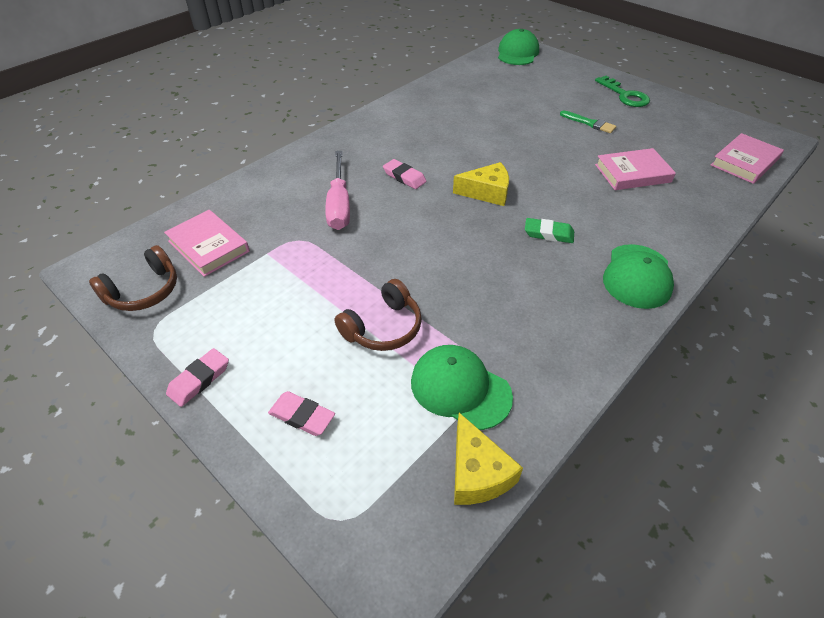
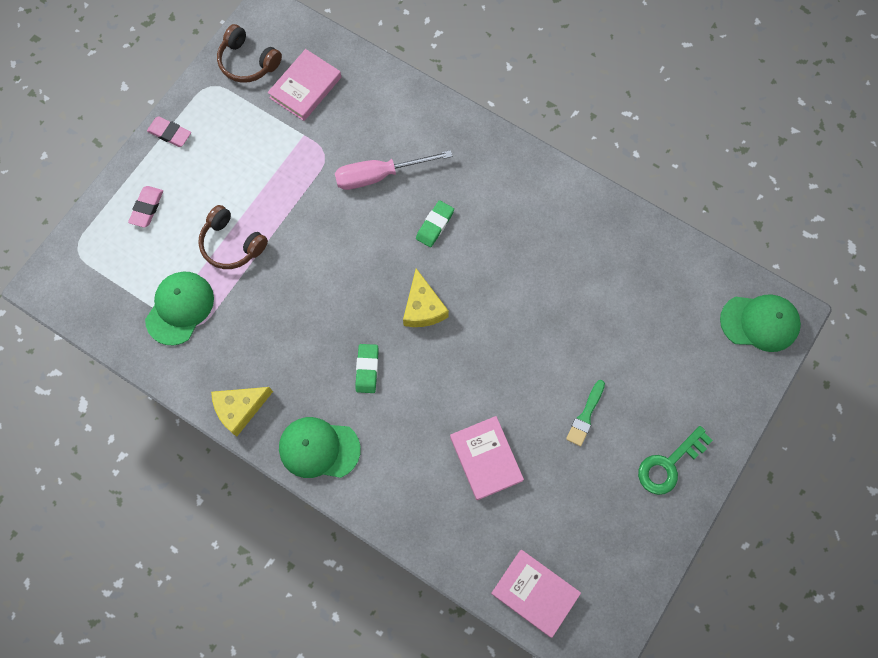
camera: 80 degrees right, 25 degrees up
pink eraser [383,159,427,189] -> green eraser [416,200,454,247]
yellow cheese [454,413,523,505] -> yellow cheese moved to [211,387,273,437]

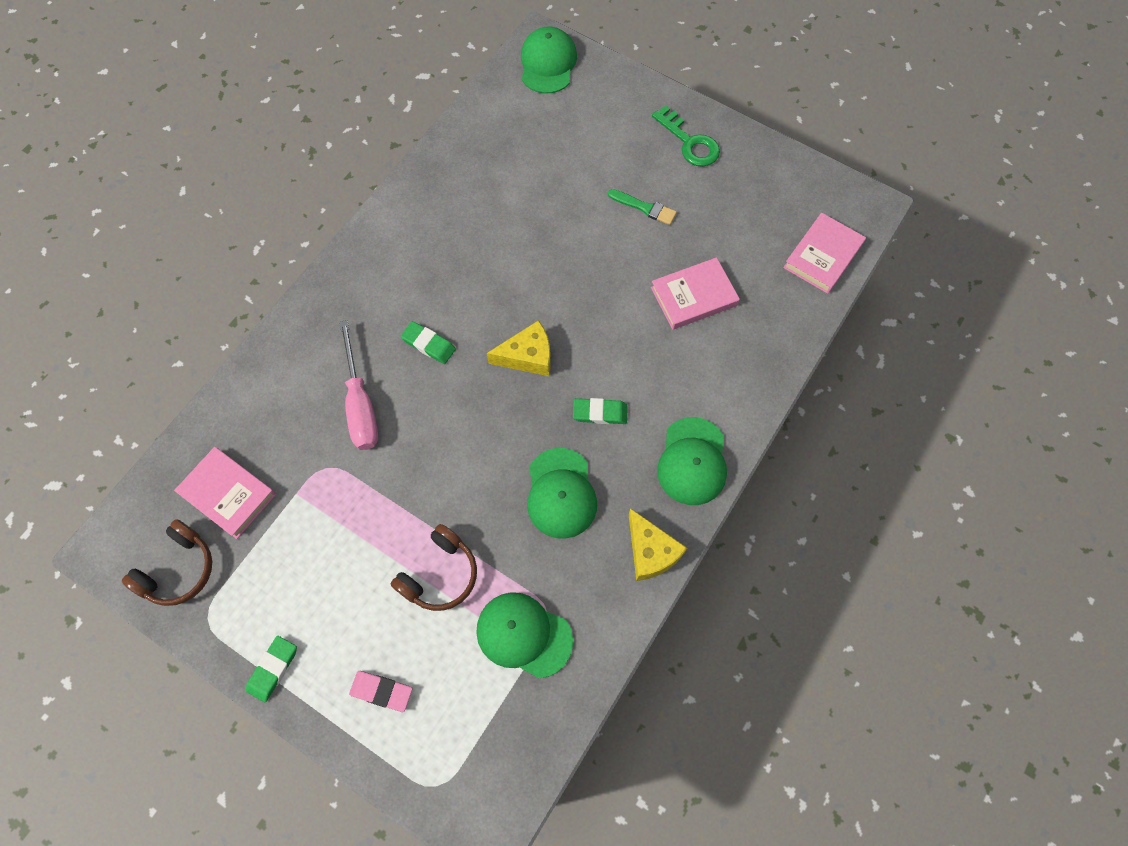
camera: 90 degrees left, 5 degrees down
pink eraser [147,116,191,147] -> green eraser [246,636,297,703]
none -> green cap [527,448,597,539]

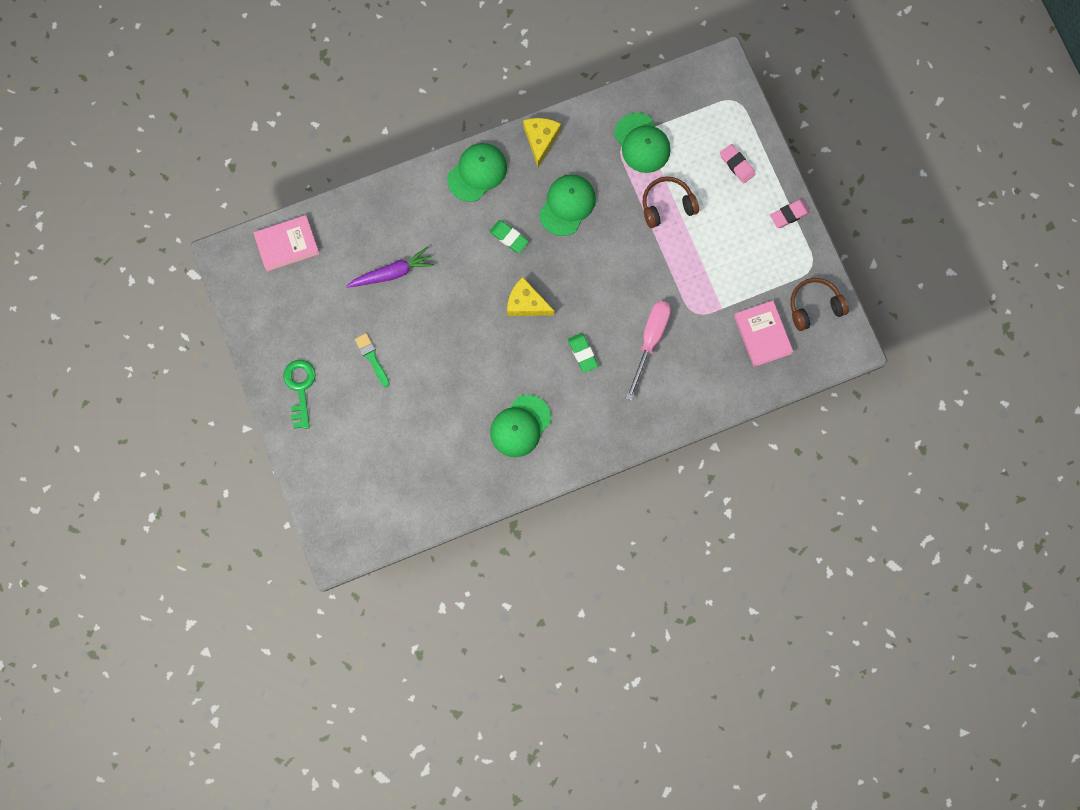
camera: 145 degrees left, 10 degrees up
green eraser [246,636,297,703] -> pink eraser [770,200,810,228]
green cap [521,27,577,94] -> green cap moved to [490,395,551,457]
pink book [651,257,740,330] -> purple carrot [346,247,435,288]

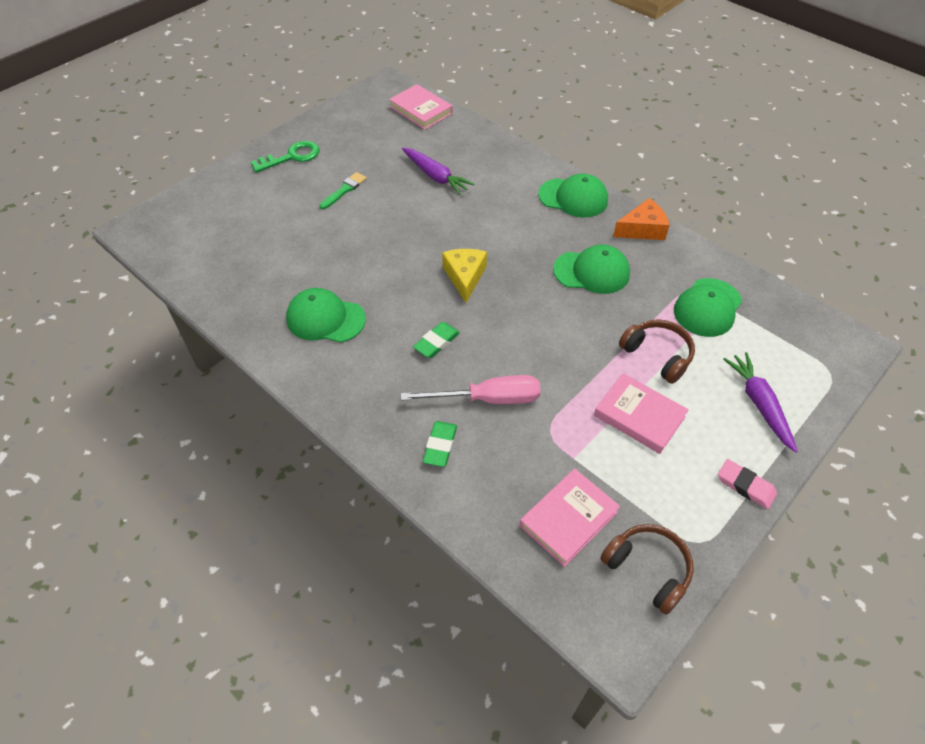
camera: 65 degrees right, 25 degrees down
green eraser [489,220,529,253] -> green eraser moved to [423,421,457,467]
yellow cheese [523,118,561,167] -> orange cheese [613,198,670,240]
pink eraser [720,144,755,183] -> purple carrot [723,352,798,453]
none -> pink book [594,373,689,454]

